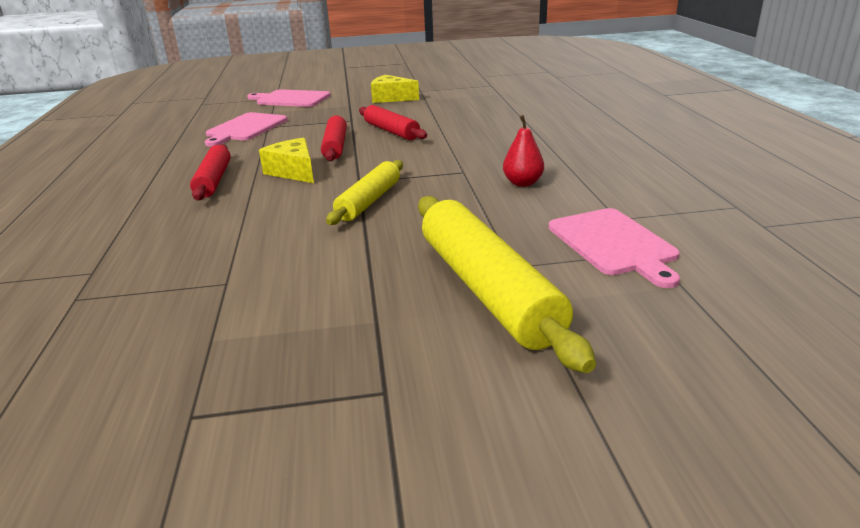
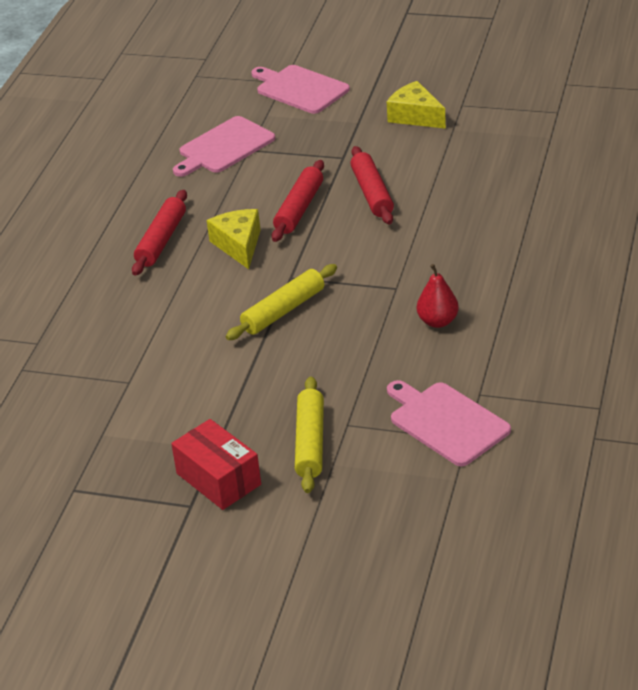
camera: 25 degrees right, 10 degrees up
yellow rolling pin [418,196,596,373] -> yellow rolling pin [295,377,324,493], size x0.60
pink cutting board [548,208,680,288] -> pink cutting board turned 135 degrees clockwise [387,380,511,466]
none -> red box [171,419,261,510]

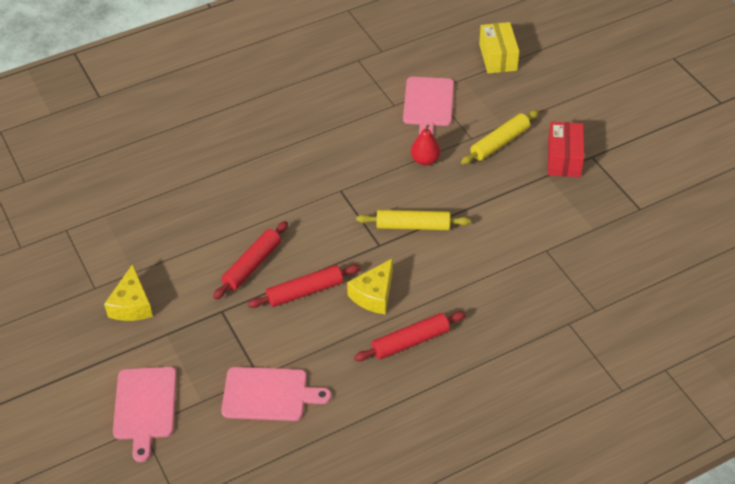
camera: 135 degrees left, 10 degrees up
red pear [417,264,459,328] -> red pear moved to [411,125,441,166]
none -> yellow box [479,22,519,74]

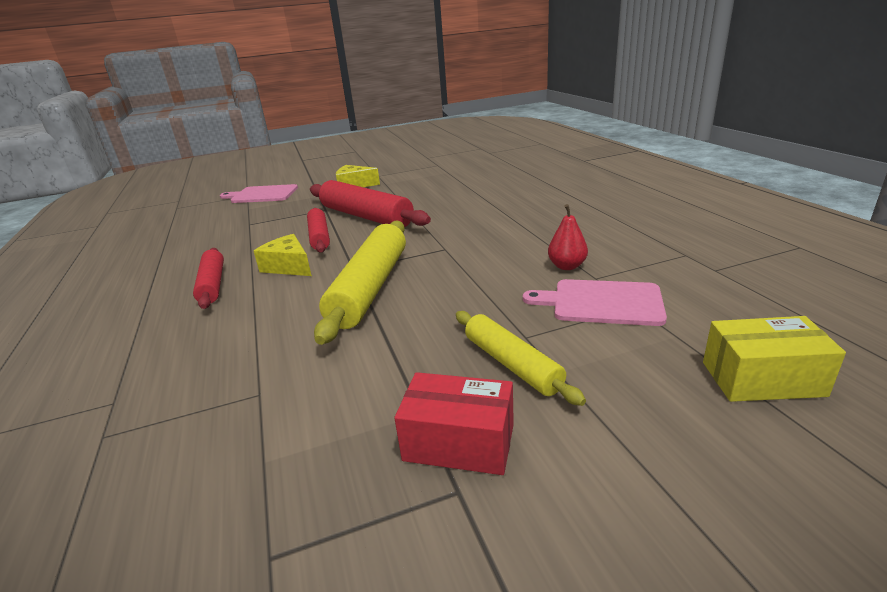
camera: 100 degrees right, 20 degrees down
red rolling pin [213,221,288,300] -> red rolling pin [310,180,431,228], size x1.68
pink cutting board [221,367,331,421] -> none
yellow rolling pin [356,210,471,230] -> yellow rolling pin [314,220,406,345], size x1.68
red pear [411,125,441,166] -> red pear moved to [548,204,588,270]

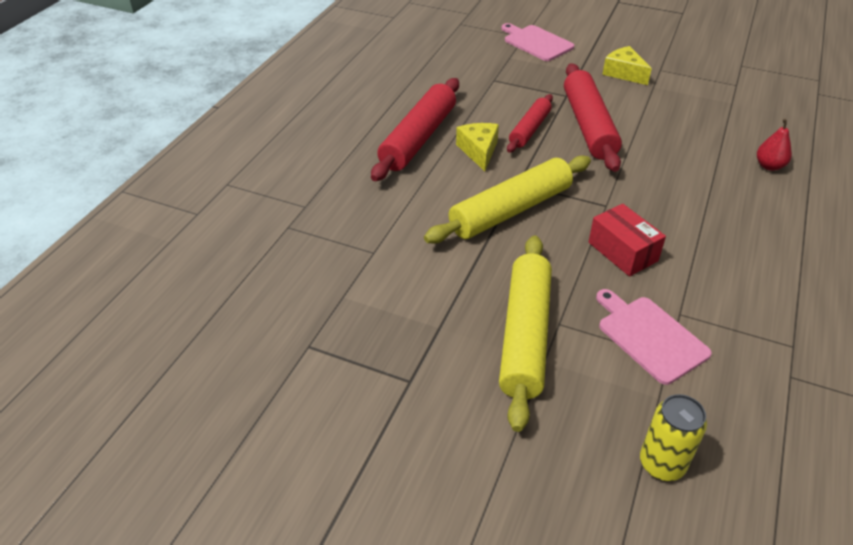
camera: 40 degrees right, 15 degrees up
red rolling pin [193,248,224,309] -> red rolling pin [371,78,459,181], size x1.68
red box [394,372,514,475] -> red box moved to [588,204,666,276]
yellow rolling pin [456,311,586,406] -> yellow rolling pin [499,235,552,432], size x1.68
red pear [548,204,588,270] -> red pear moved to [757,119,792,171]
yellow box [703,316,846,402] -> yellow can [640,394,707,481]

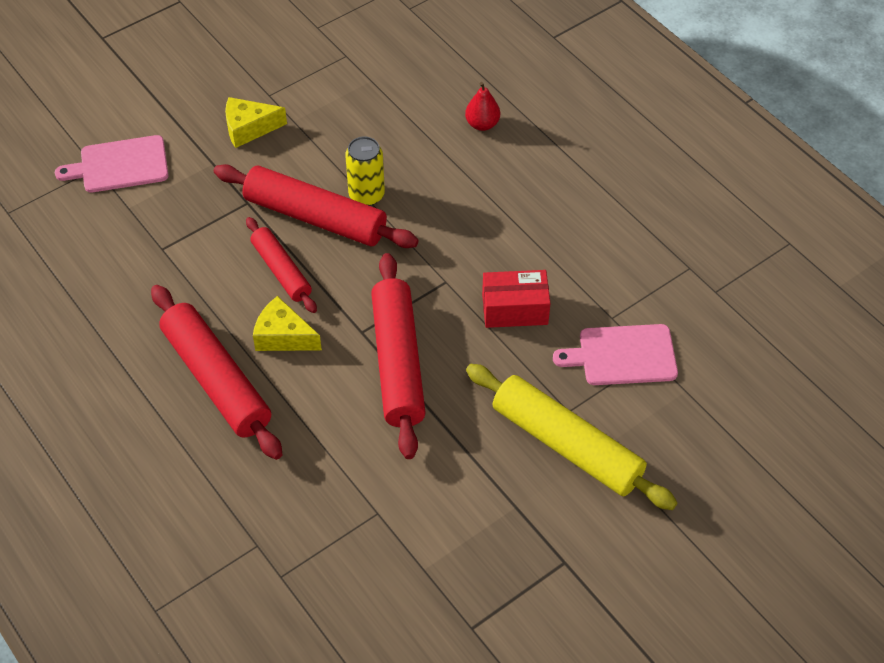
camera: 60 degrees left, 10 degrees up
yellow rolling pin [424,155,591,244] -> red rolling pin [371,253,426,459]
yellow can [640,394,707,481] -> yellow can moved to [345,136,385,206]

